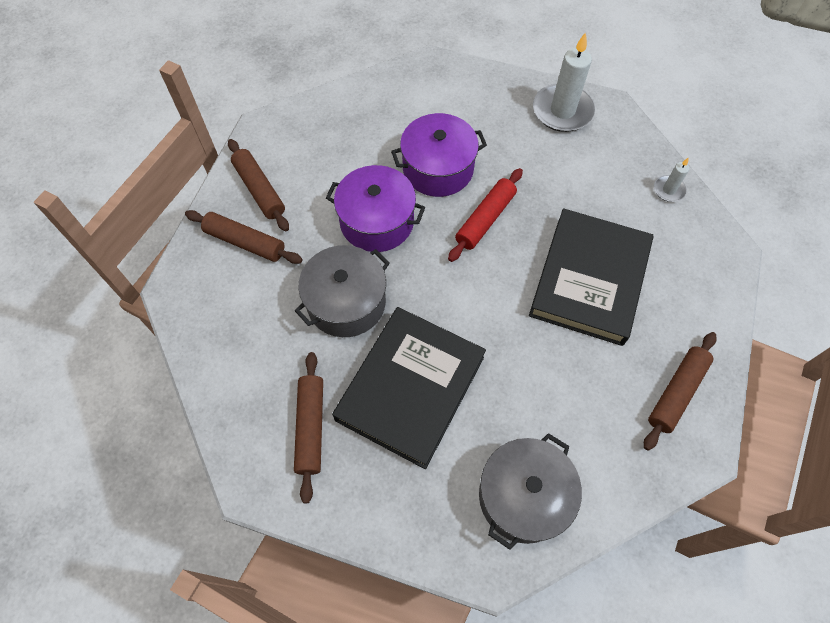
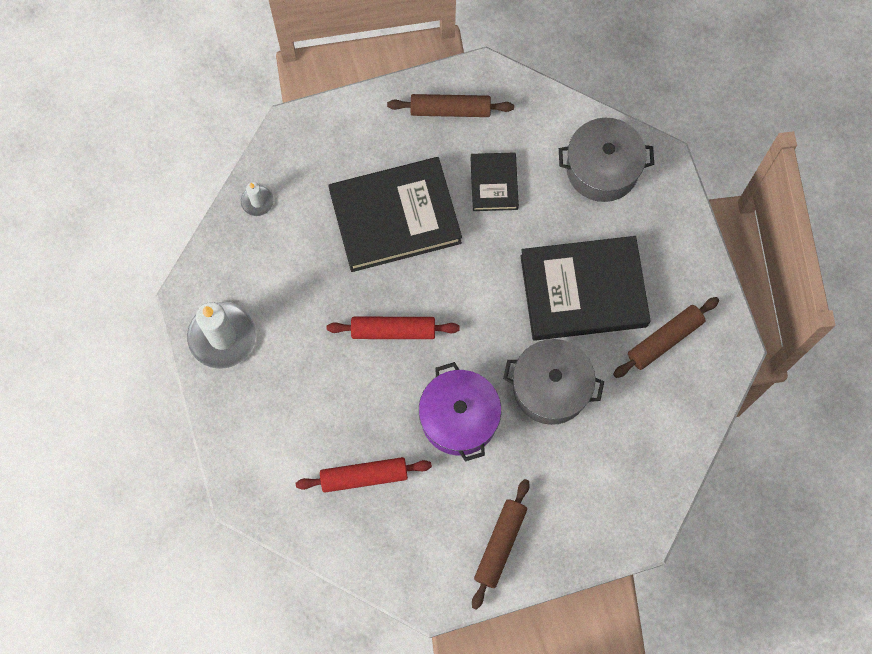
camera: 125 degrees left, 10 degrees up
brown rolling pin [185,210,302,264] -> none
purple pot [391,113,487,197] -> none
none -> red rolling pin [296,457,432,493]
none -> black book [471,152,519,211]

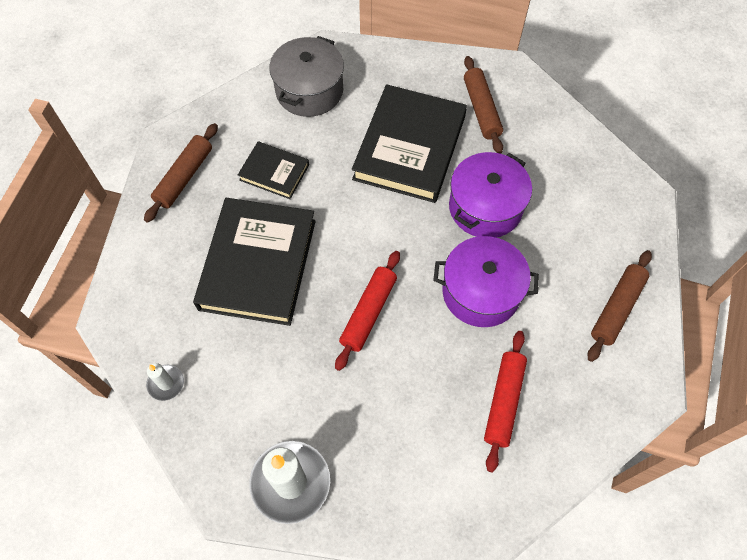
camera: 65 degrees left, 10 degrees down
brown rolling pin [472,479,529,610] -> brown rolling pin turned 75 degrees clockwise [588,250,652,362]
grey pot [503,339,604,425] -> purple pot [449,152,532,238]

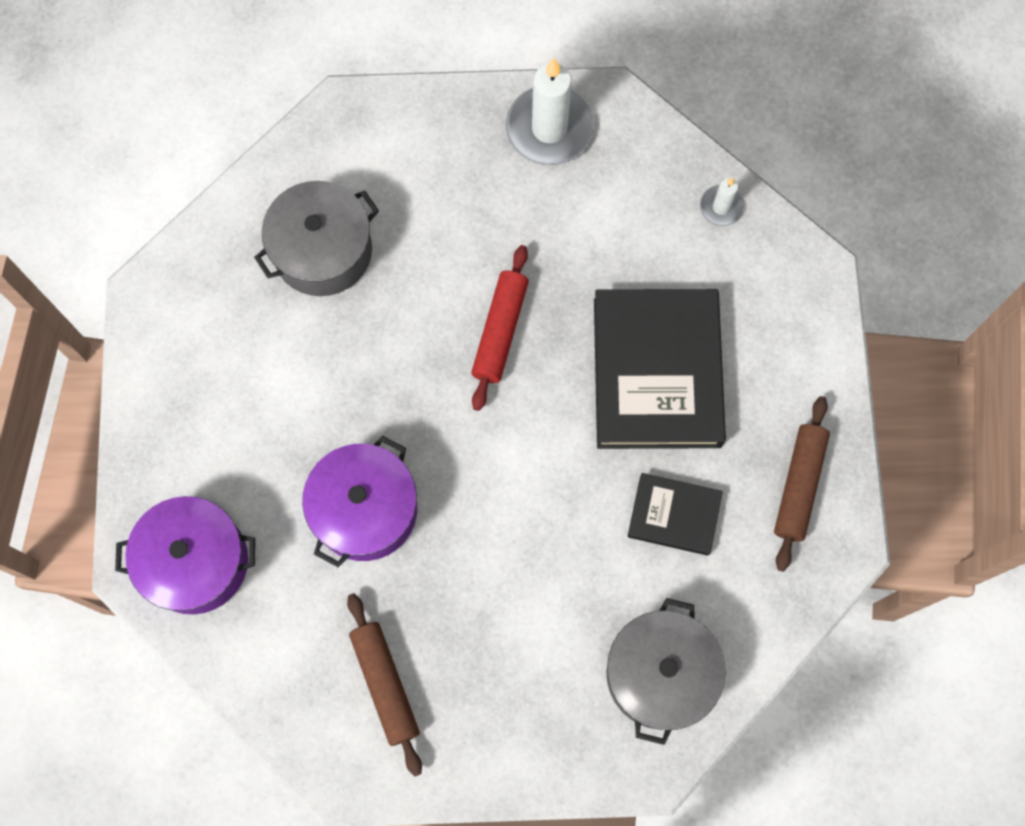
camera: 170 degrees right, 10 degrees up
black book [352,84,467,203] -> none
purple pot [433,236,539,327] -> purple pot moved to [115,496,255,615]
red rolling pin [484,331,527,472] -> grey pot [254,181,379,296]
brown rolling pin [588,250,652,362] -> none

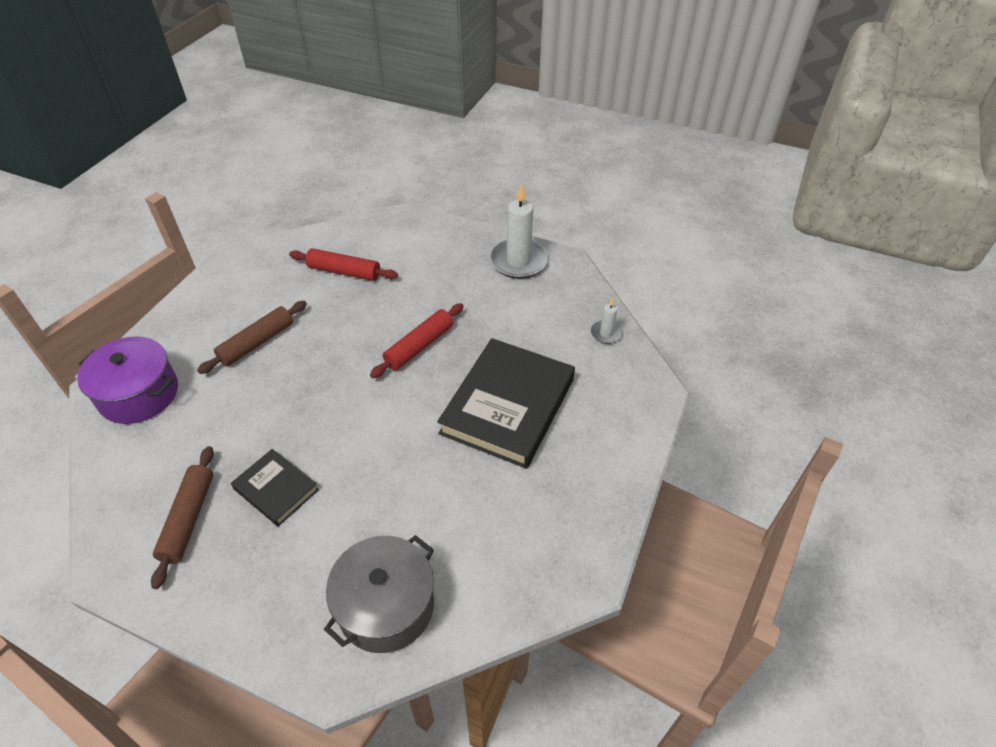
camera: 25 degrees right, 25 degrees down
grey pot [254,181,379,296] -> red rolling pin [289,248,398,281]
purple pot [302,436,417,567] -> none
black book [628,473,723,556] -> black book moved to [231,449,319,527]
brown rolling pin [774,396,830,571] -> brown rolling pin moved to [197,301,307,374]

